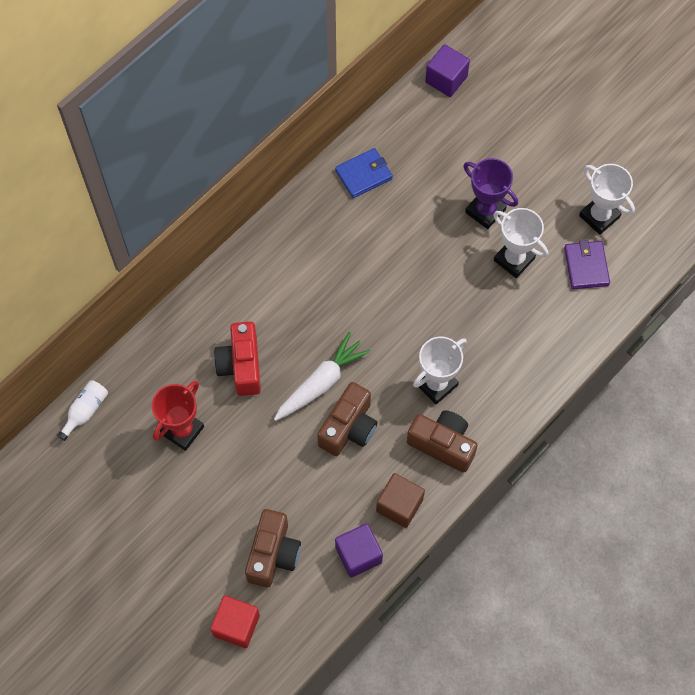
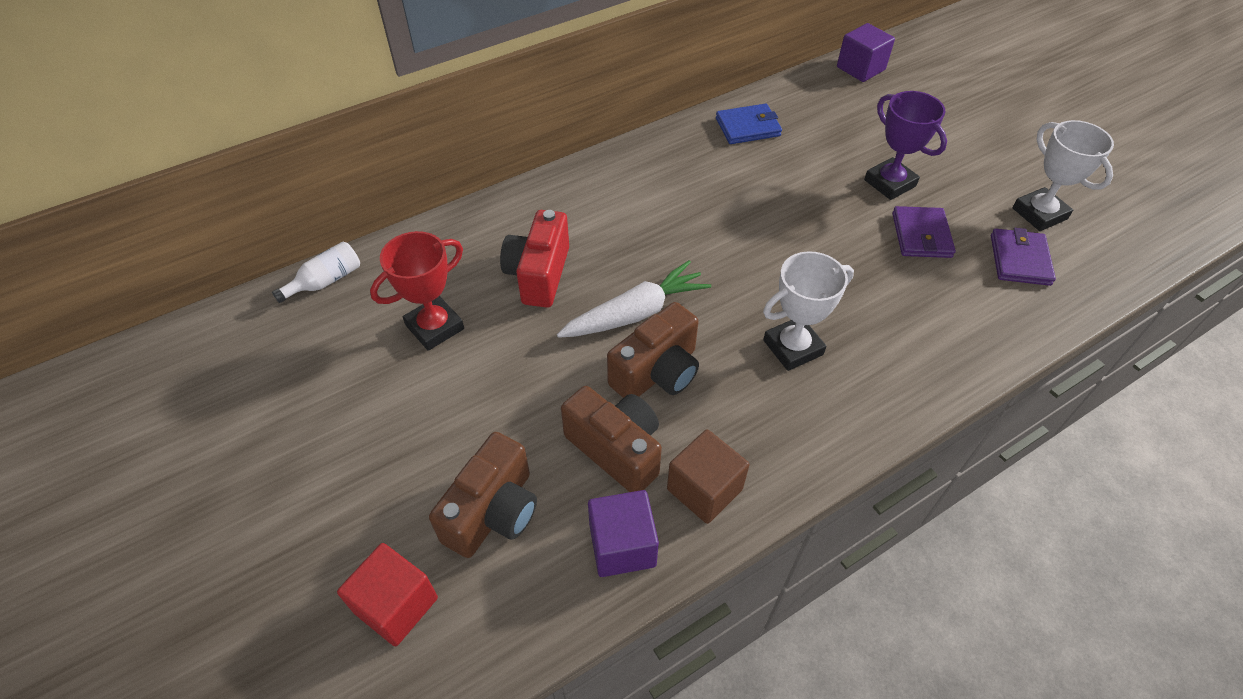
camera: 15 degrees right, 15 degrees down
brown camera [407,410,478,473] -> brown camera moved to [561,386,662,492]
white trophy [493,208,548,278] -> purple wallet [892,206,956,258]

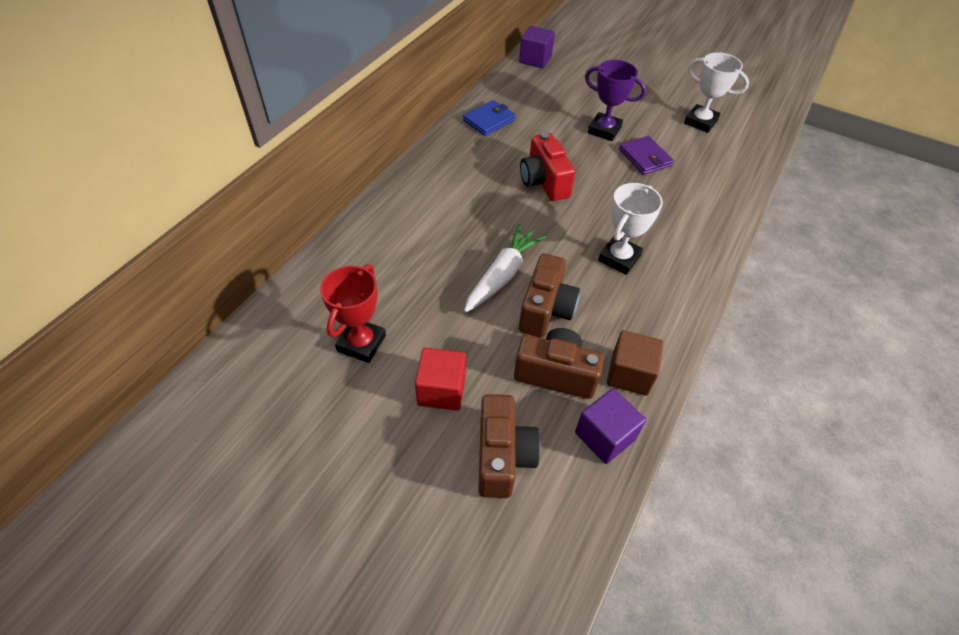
camera: 30 degrees left, 0 degrees up
white bottle [272,242,360,303] -> none
red cube [337,543,438,646] -> red cube moved to [415,348,466,411]
red camera [500,210,569,308] -> red camera moved to [520,133,575,201]
purple wallet [991,228,1056,286] -> none

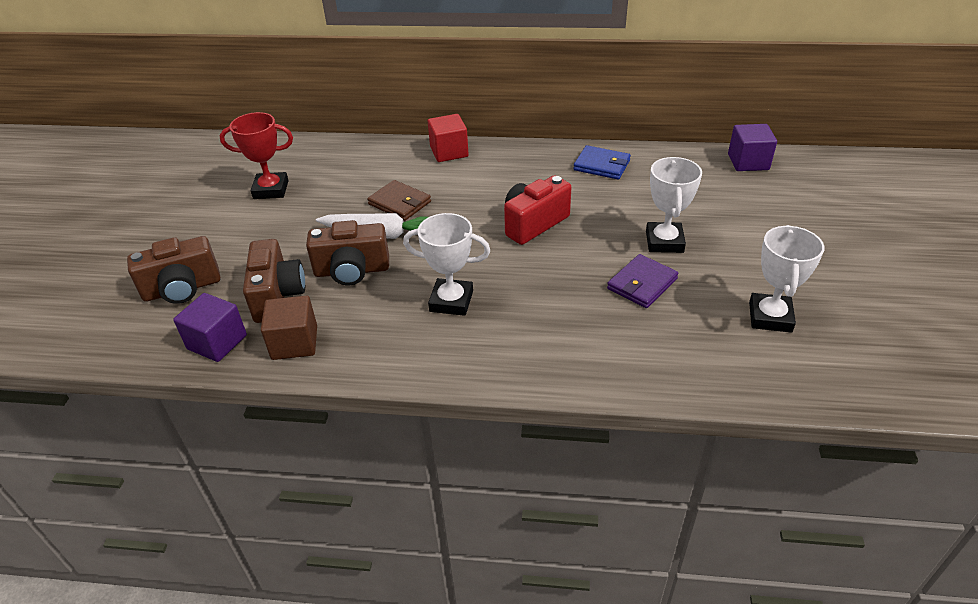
camera: 70 degrees right, 10 degrees down
red cube [415,348,466,411] -> red cube moved to [428,114,469,162]
purple trophy [585,60,646,141] -> white trophy [646,157,702,253]
none -> brown wallet [367,180,431,221]

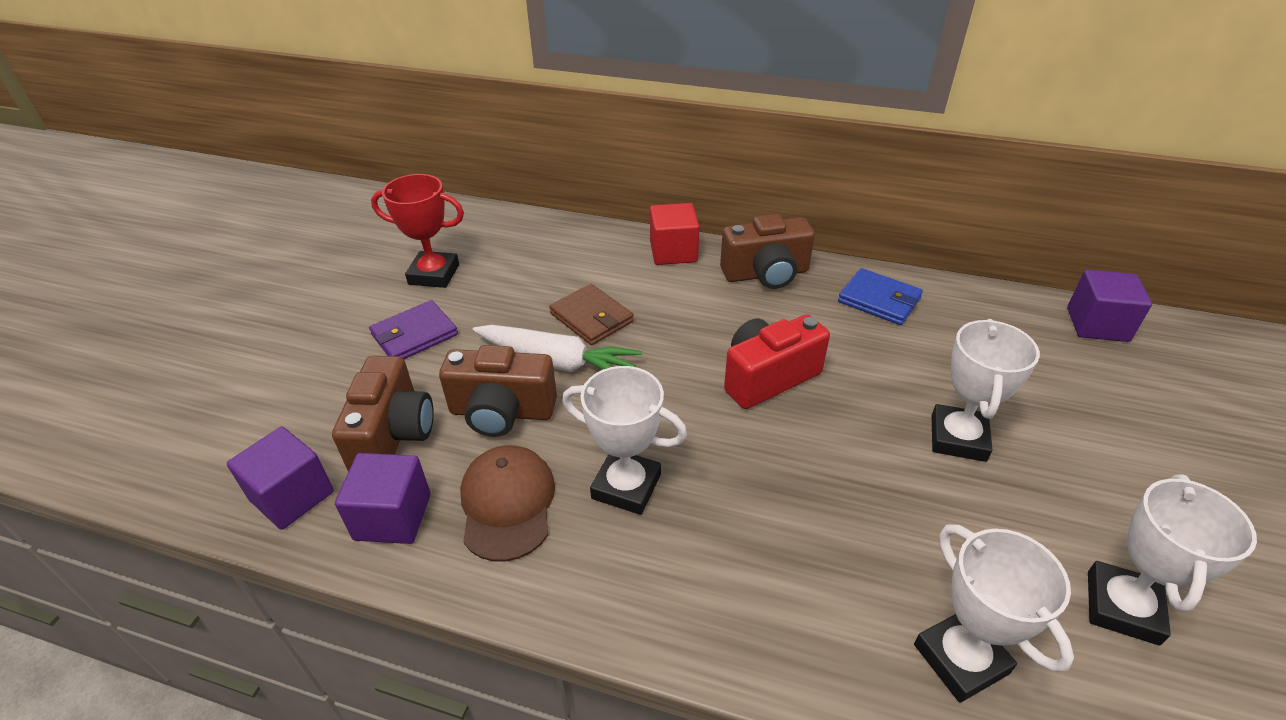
camera: 10 degrees right, 0 degrees up
brown camera [127,236,220,304] -> brown camera moved to [720,214,815,289]
brown cube [261,295,317,360] -> purple cube [335,453,430,544]
purple wallet [607,254,679,308] -> purple wallet moved to [369,300,458,359]
none -> brown cap [460,445,555,562]
none -> white trophy [914,524,1074,703]

